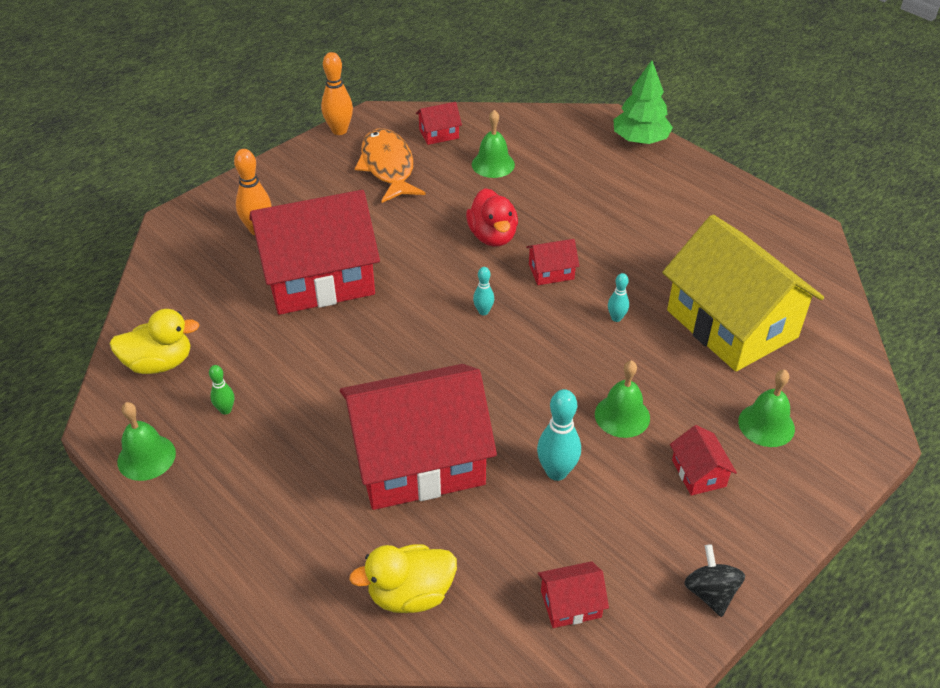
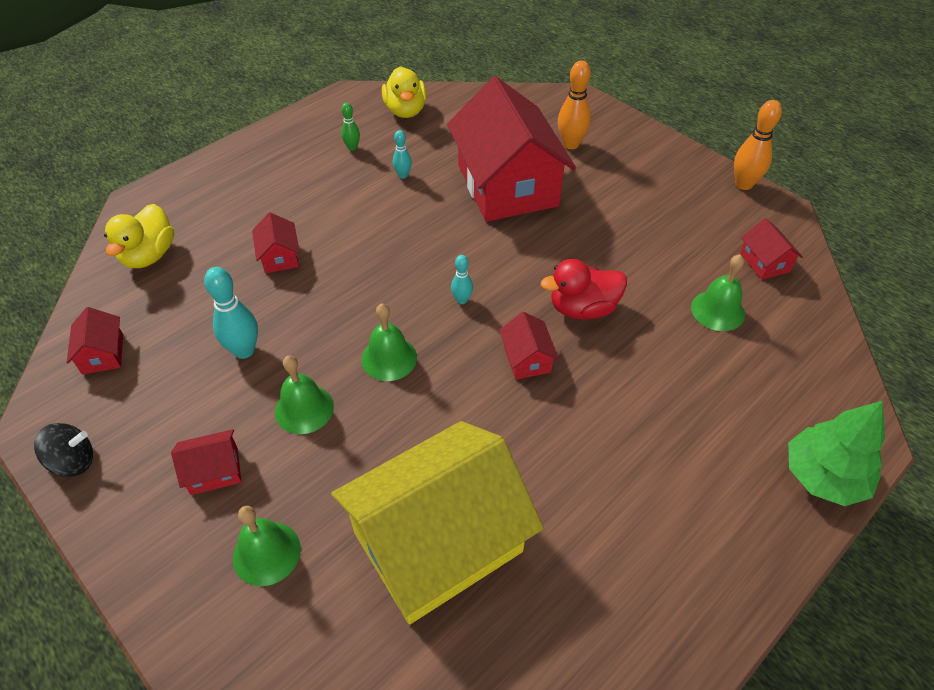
camera: 90 degrees right, 5 degrees up
green bell [117,402,176,481] -> green bell moved to [361,303,417,381]
red house [340,364,497,510] -> red house [252,212,300,273], size x0.40
yellow duck [349,544,457,613] -> yellow duck turned 150 degrees counterclockwise [104,204,174,268]
orange fish [355,129,426,203] -> none
turquoise bowling pin [608,273,629,322] -> turquoise bowling pin moved to [393,130,412,179]

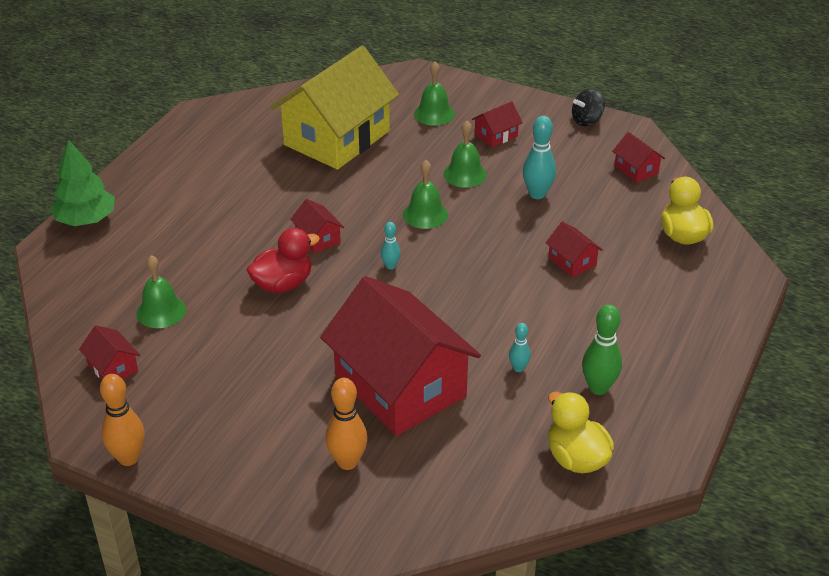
camera: 160 degrees right, 10 degrees down
green bowling pin [341,102,360,151] -> green bowling pin [582,304,622,395], size x1.78

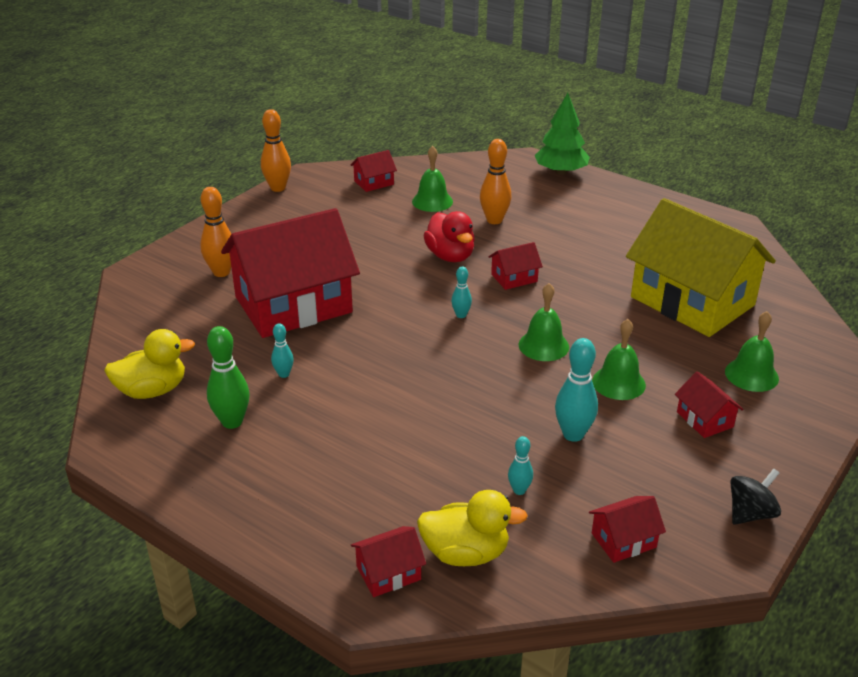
camera: 100 degrees right, 5 degrees down
red house [545,221,603,277] -> red house moved to [351,526,426,597]
black spinning top [572,89,605,126] -> black spinning top turned 75 degrees clockwise [730,469,781,525]
none -> orange bowling pin [480,139,511,224]
none -> turquoise bowling pin [508,436,533,495]

